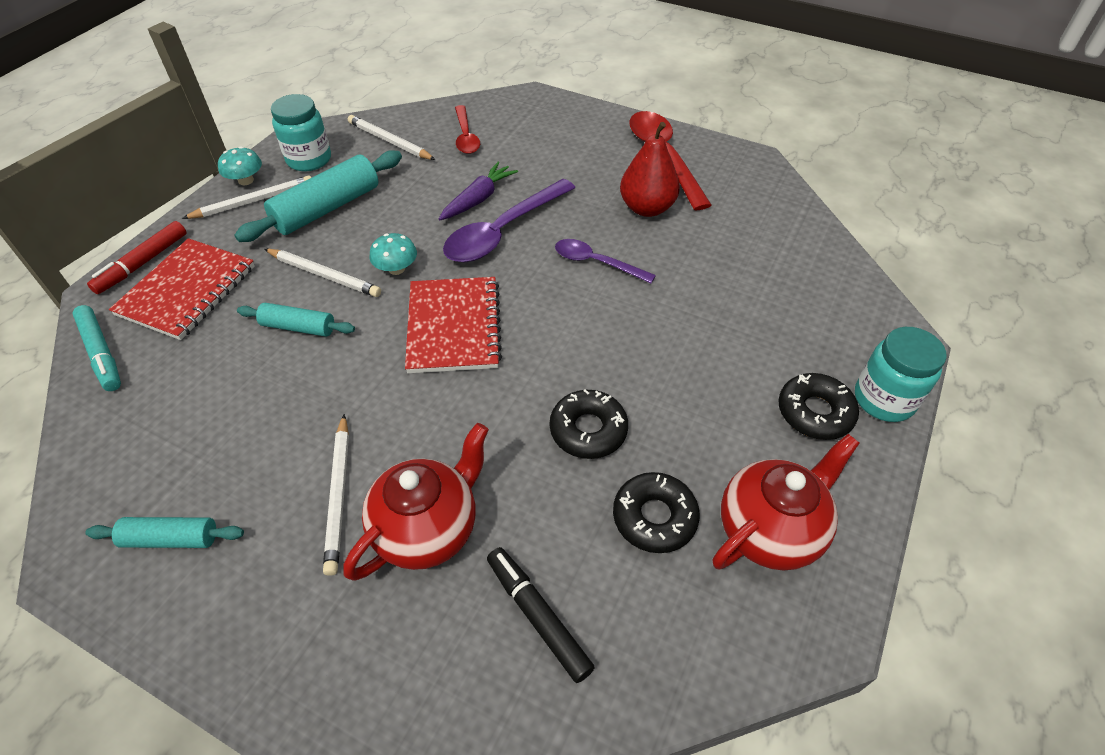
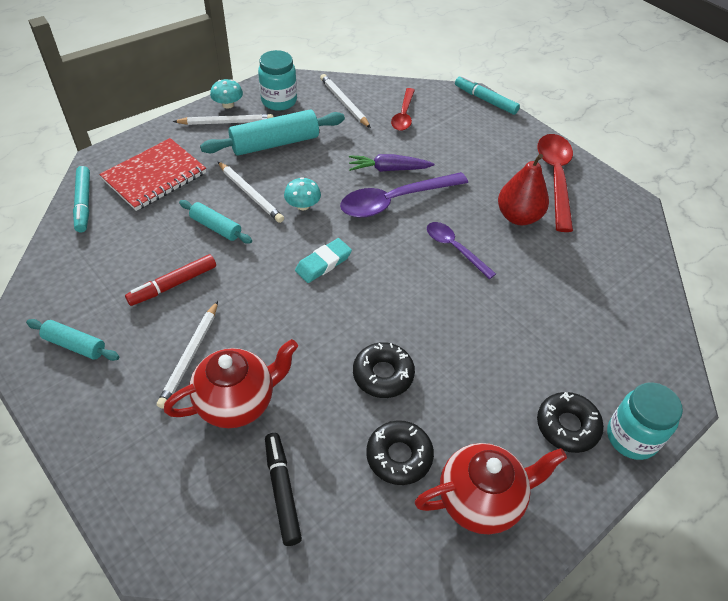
camera: 20 degrees right, 0 degrees up
red marker [87,221,187,294] -> red marker moved to [125,254,216,306]
red notebook [405,277,502,373] -> turquoise eraser [295,238,352,283]
purple carrot [439,162,518,220] -> purple carrot turned 150 degrees counterclockwise [349,154,435,172]
none -> turquoise marker [455,76,520,115]

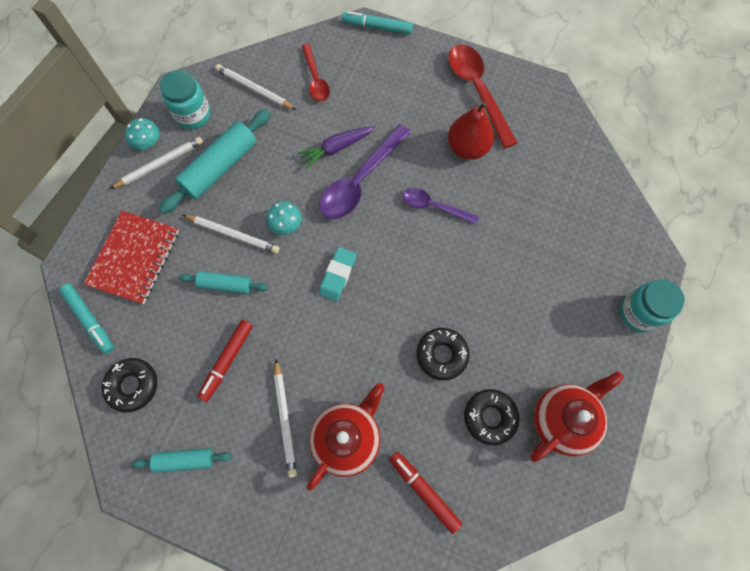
camera: 25 degrees left, 20 degrees up
black marker [265,433,302,546] -> red marker [389,452,462,534]
black donut [537,392,604,453] -> black donut moved to [102,358,157,412]

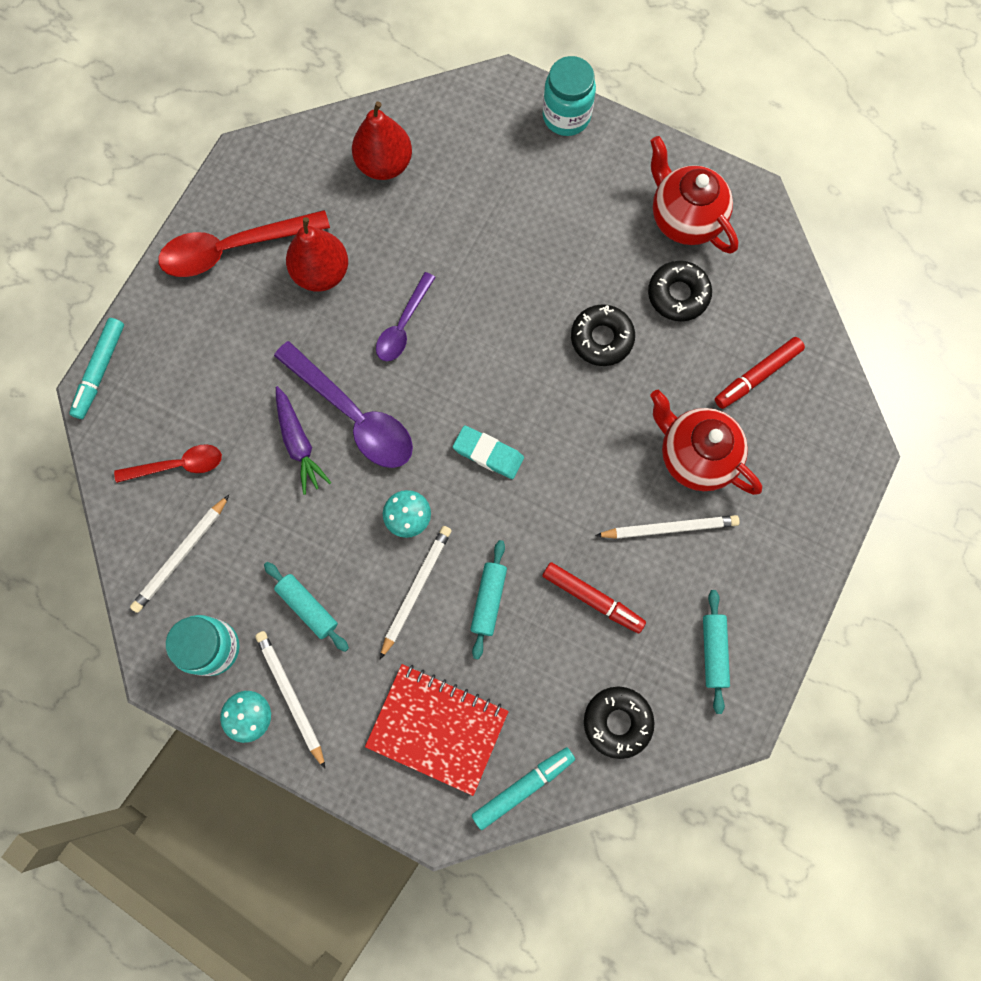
camera: 85 degrees left, 5 degrees up
turquoise rolling pin [159,109,270,214] -> turquoise rolling pin [264,562,349,652], size x0.57
none -> red pear [352,101,412,180]

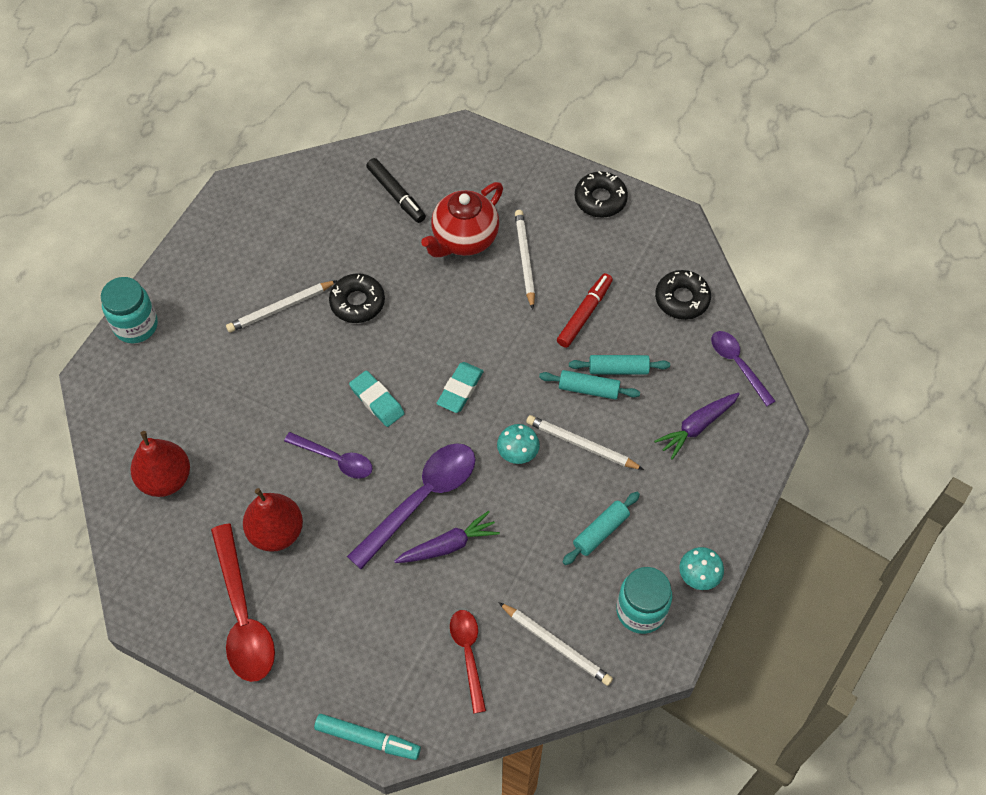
camera: 90 degrees left, 15 degrees down
white pencil [255,631,325,769] -> white pencil moved to [226,280,338,333]
red notebook [365,664,509,796] -> purple carrot [654,393,740,460]
turquoise marker [472,747,575,830] -> purple spoon [711,331,776,406]
black donut [648,261,712,321] -> black donut moved to [575,171,628,218]
red teapot [650,136,739,254] -> none
turquoise rolling pin [703,590,730,714] -> turquoise rolling pin moved to [569,355,670,375]
red marker [715,337,805,409] -> black marker [366,158,426,223]
none -> turquoise eraser [349,370,405,427]

